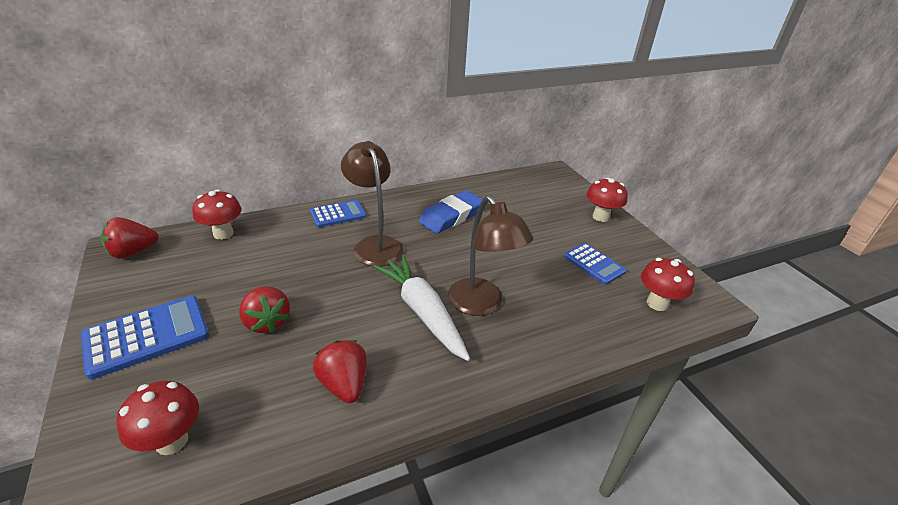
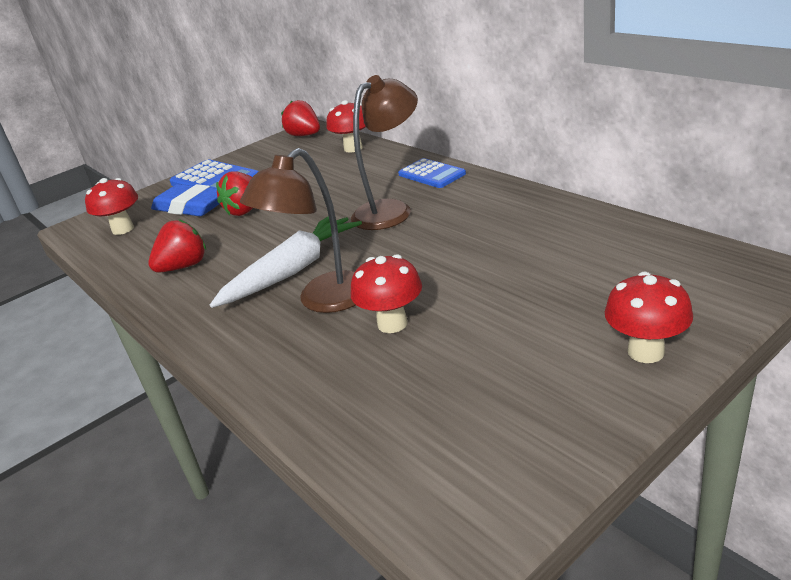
camera: 80 degrees right, 5 degrees down
blue eraser [419,190,483,234] -> blue eraser moved to [151,184,219,216]
blue calculator [563,243,627,285] -> none
red mushroom [641,258,695,311] -> red mushroom moved to [351,254,422,333]

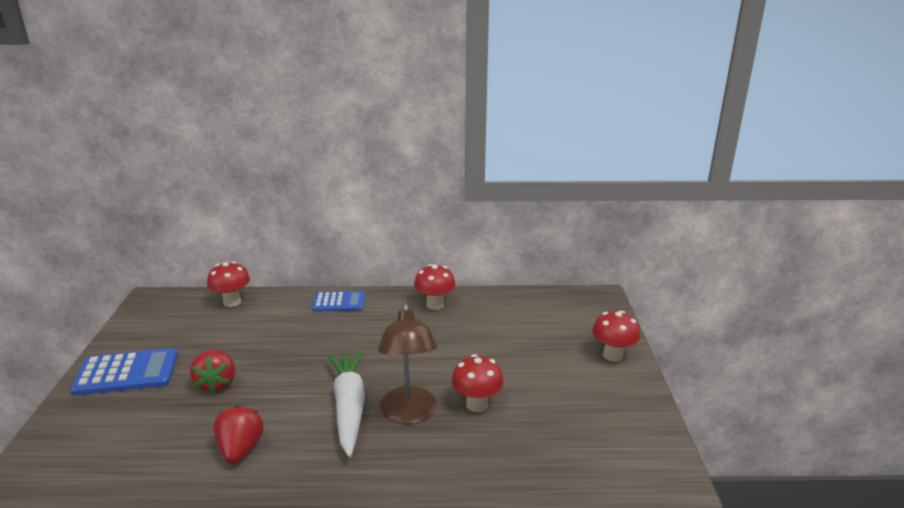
camera: 55 degrees left, 5 degrees down
red mushroom [85,178,138,235] -> red mushroom moved to [414,264,456,310]
blue eraser [151,184,219,216] -> none
red strawberry [281,100,320,136] -> none
brown lamp [351,75,418,230] -> none

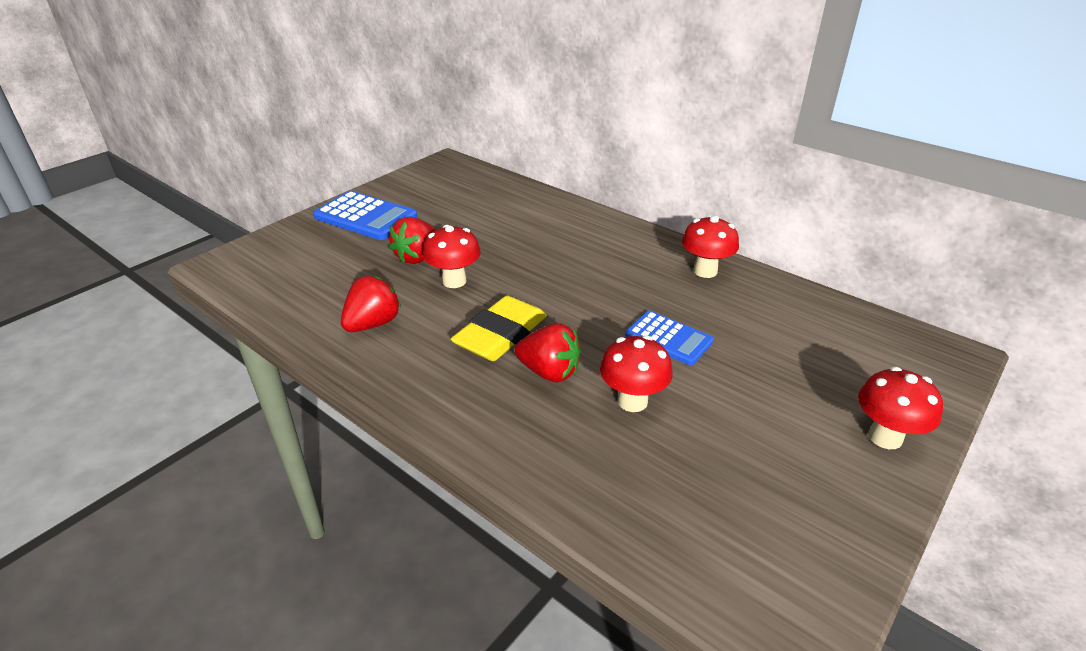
camera: 40 degrees right, 10 degrees up
red mushroom [207,261,250,307] -> red mushroom moved to [423,225,481,288]
blue calculator [312,291,365,312] -> blue calculator moved to [625,311,714,365]
white carrot [328,351,365,457] -> yellow eraser [450,296,547,361]
brown lamp [378,302,437,424] -> red strawberry [514,323,581,382]

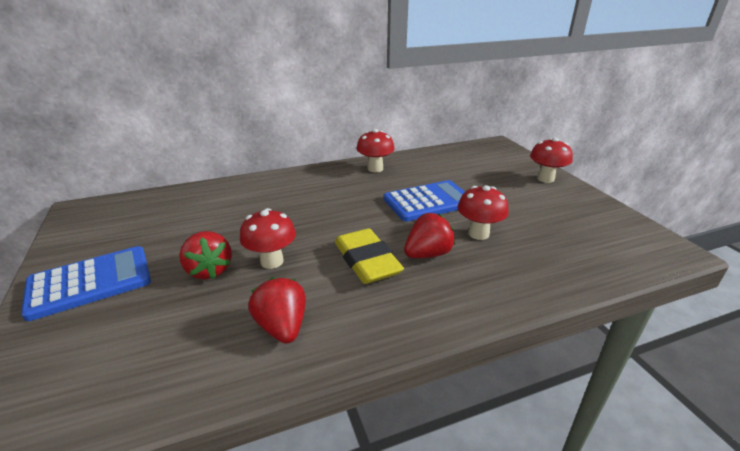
camera: 60 degrees left, 5 degrees down
blue calculator [625,311,714,365] -> blue calculator [384,180,465,222], size x1.53

